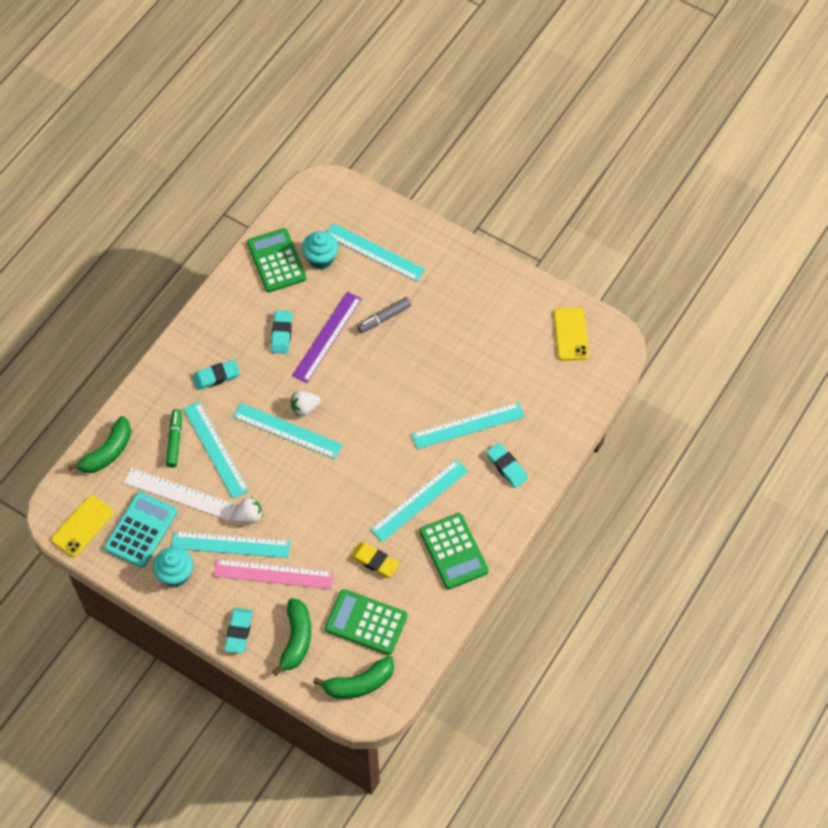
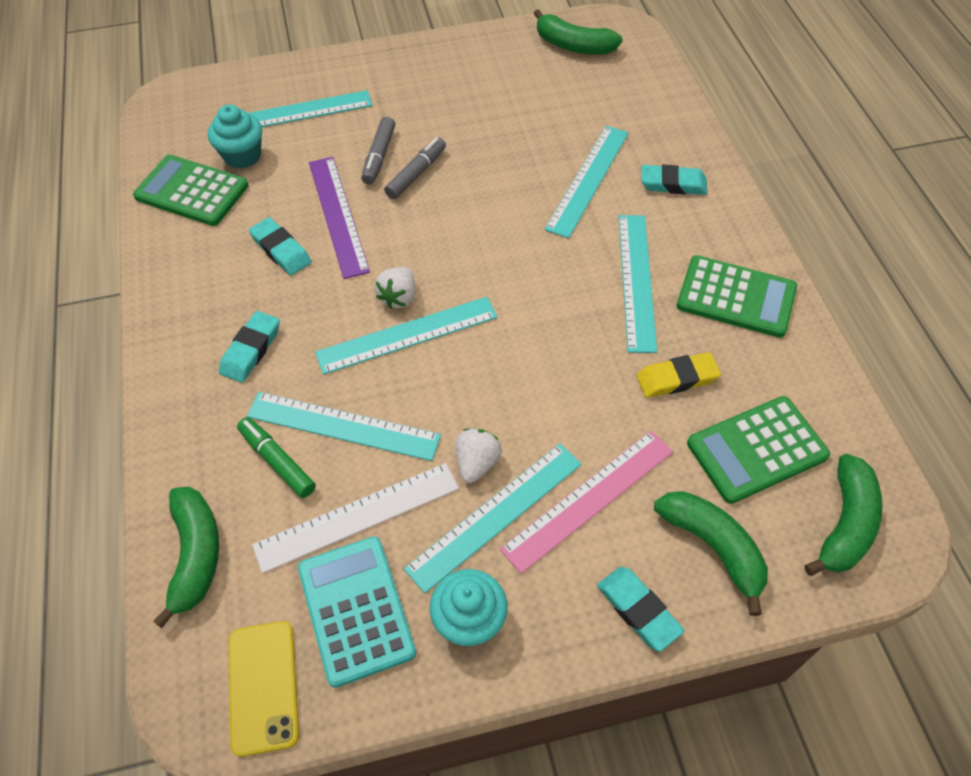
camera: 45 degrees left, 5 degrees down
yellow phone [554,307,589,361] -> green banana [534,9,622,55]
none -> grey marker [384,138,446,199]

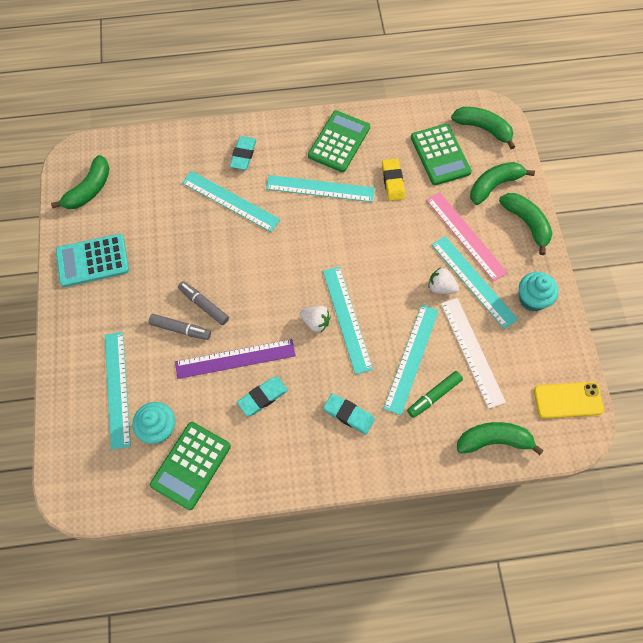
camera: 85 degrees left, 10 degrees up
turquoise calculator [298,536,416,688] -> turquoise calculator moved to [56,234,129,287]
turquoise eraser [597,567,684,652] -> green banana [499,193,552,255]

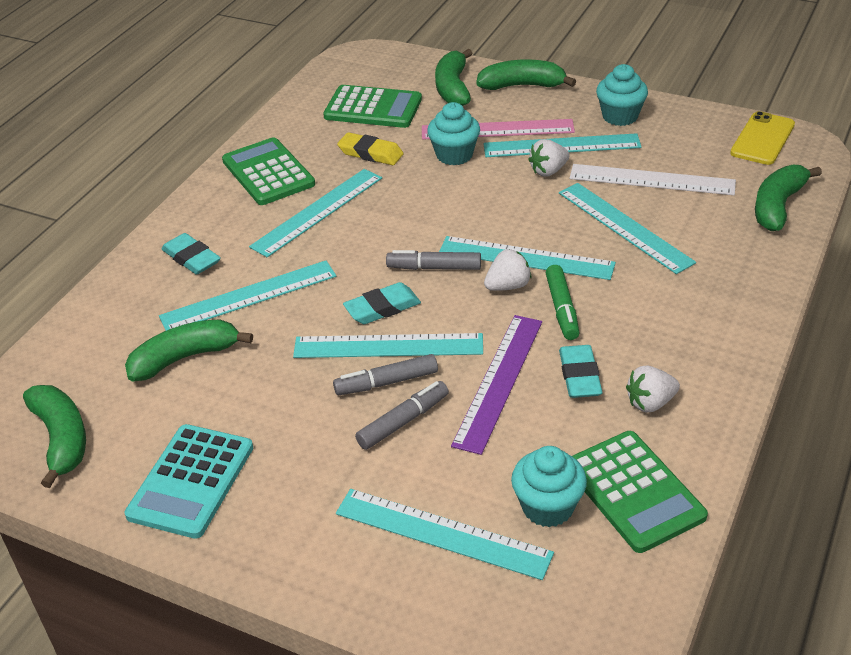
camera: 55 degrees left, 25 degrees down
turquoise eraser [323,393,375,434] -> turquoise eraser moved to [343,282,421,324]
green marker [407,371,463,418] -> green marker moved to [546,265,579,340]
green banana [451,107,515,149] -> green banana moved to [125,319,253,381]
none -> turquoise ruler [293,333,483,358]
none -> grey marker [386,250,481,270]
none -> turquoise cupcake [427,102,480,165]
none -> white strawberry [626,365,680,413]

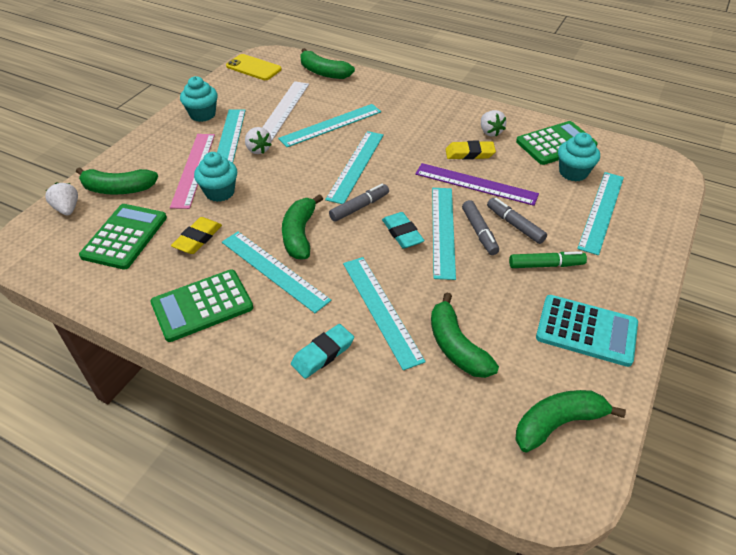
camera: 90 degrees left, 5 degrees up
grey marker [386,250,481,270] -> grey marker turned 135 degrees counterclockwise [329,184,389,222]
green banana [476,59,576,90] -> green banana moved to [282,194,323,260]
white strawberry [484,249,531,291] -> white strawberry moved to [45,183,78,215]
green marker [546,265,579,340] -> green marker moved to [509,251,587,268]
turquoise eraser [559,345,603,398] -> yellow eraser [446,141,496,160]

